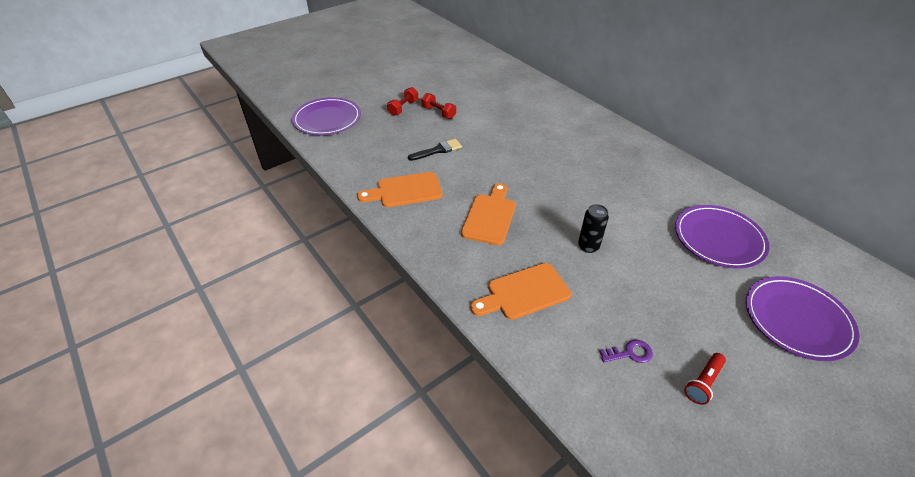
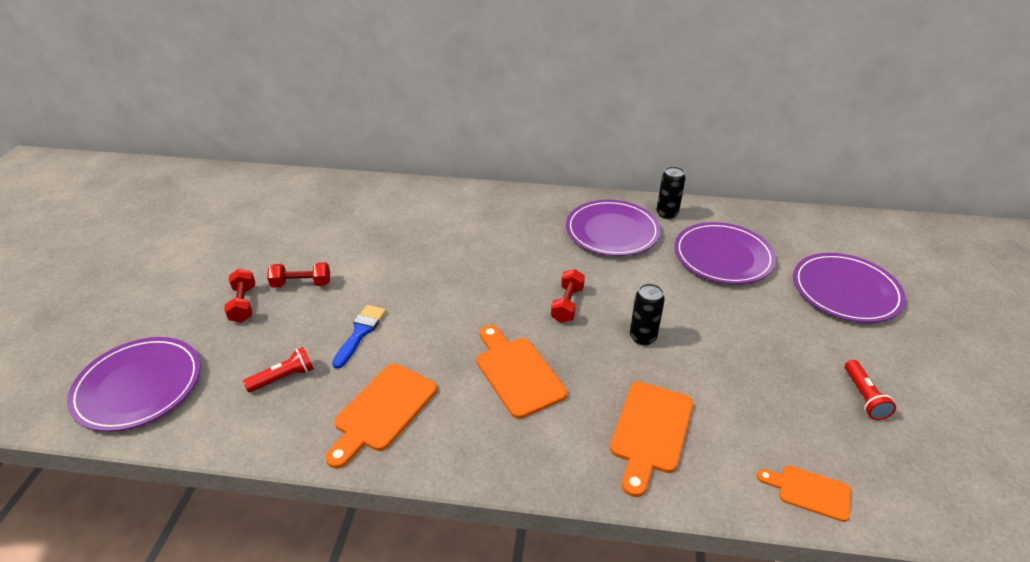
camera: 45 degrees left, 5 degrees down
black brush [408,139,462,161] -> blue brush [332,305,386,369]
purple key [599,340,653,363] -> none
none -> red flashlight [243,347,314,392]
none -> red dumbbell [551,269,585,323]
none -> purple plate [566,200,661,256]
none -> black can [656,166,686,219]
none -> orange cutting board [757,465,851,522]

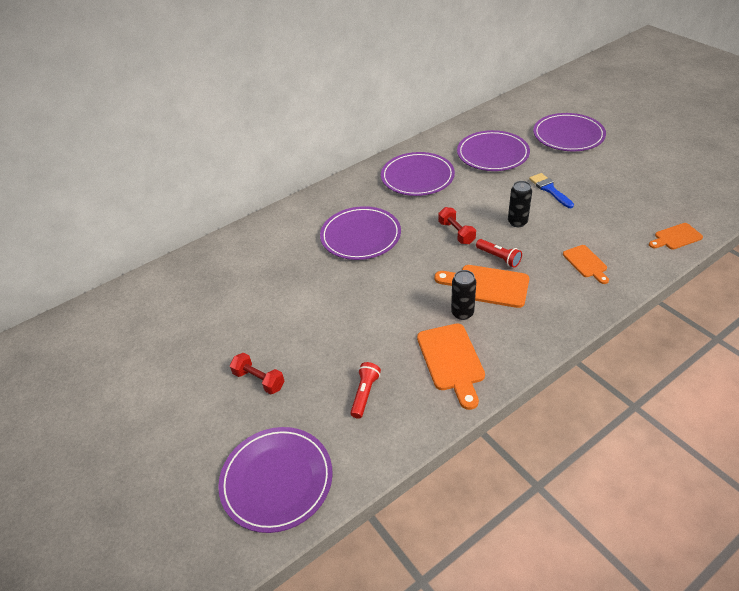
camera: 40 degrees left, 5 degrees up
red dumbbell [267,262,330,288] -> none
blue brush [332,305,386,369] -> blue brush moved to [529,173,574,208]
orange cutting board [610,381,693,497] -> orange cutting board [563,245,609,284], size x0.61
black can [656,166,686,219] -> black can moved to [451,270,476,320]
red flashlight [845,360,896,420] -> red flashlight moved to [476,239,522,268]
none -> purple plate [320,206,401,260]

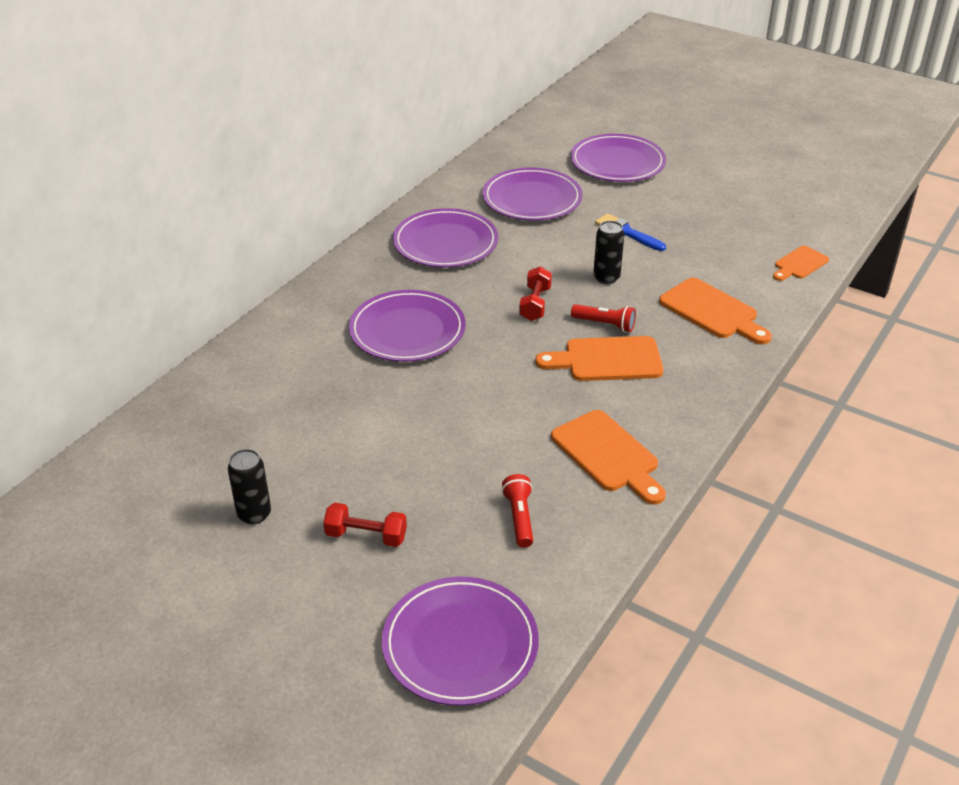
camera: 25 degrees left, 5 degrees down
red dumbbell [438,207,476,244] -> red dumbbell turned 60 degrees clockwise [519,266,552,321]
black can [451,270,476,320] -> black can moved to [228,449,271,525]
orange cutting board [563,245,609,284] -> orange cutting board [659,278,772,344], size x1.64

